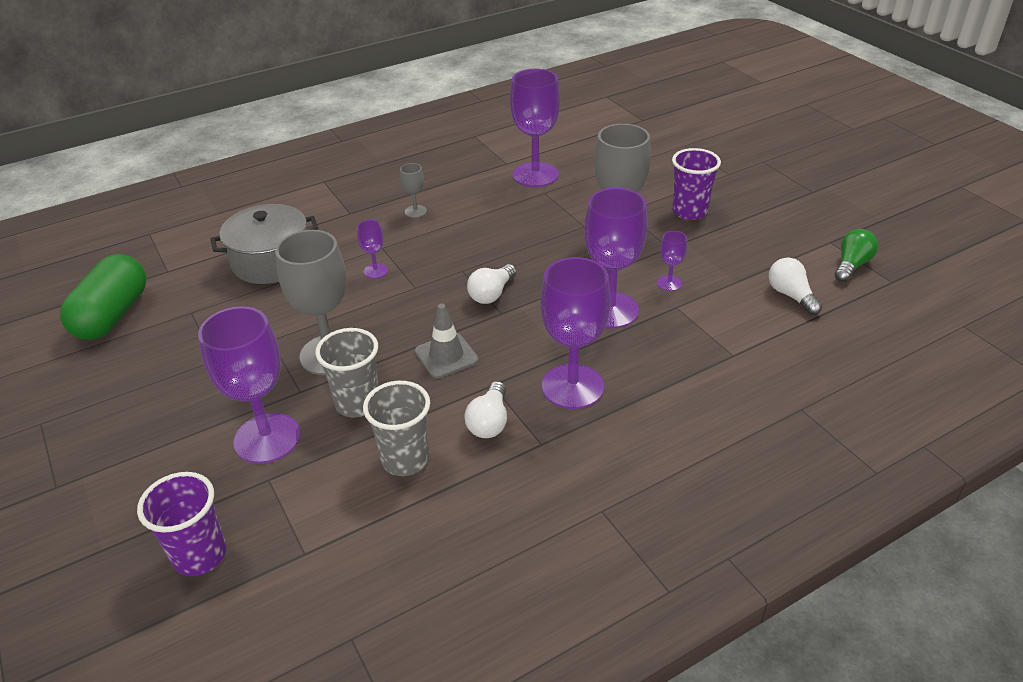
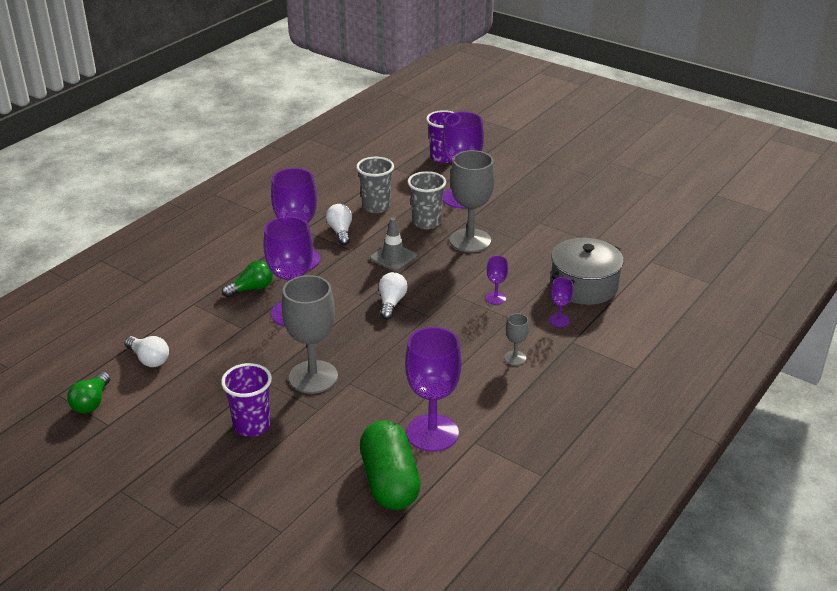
camera: 155 degrees right, 5 degrees down
green capsule [60,254,146,340] -> green capsule moved to [360,420,421,510]
purple goblet [657,231,687,291] -> purple goblet moved to [549,277,573,327]
none -> green light bulb [222,261,273,297]

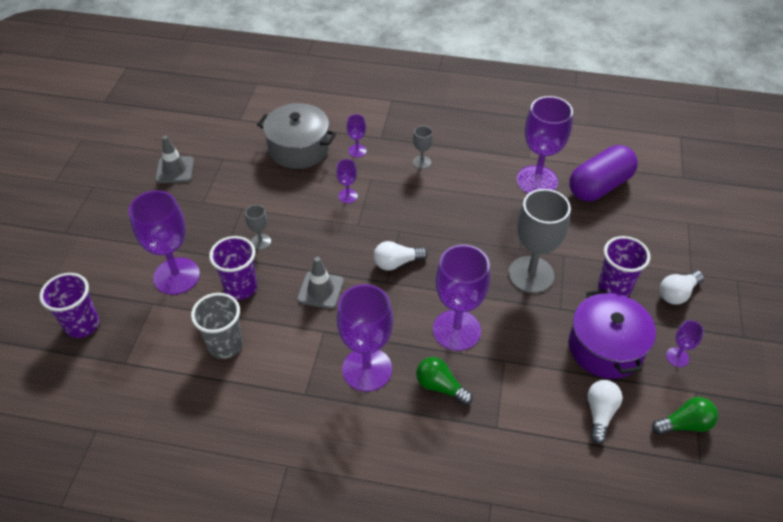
camera: 115 degrees left, 15 degrees up
white light bulb [326,204,352,245] -> white light bulb moved to [660,271,704,305]
green capsule [360,420,421,510] -> purple capsule [569,145,638,201]
grey cup [407,171,446,229] -> purple cup [209,236,257,300]
grey goblet [450,150,495,253] -> grey goblet [245,205,271,250], size x0.46
none -> grey traffic cone [155,136,194,183]
none -> purple pot [569,289,656,379]
none -> purple goblet [666,320,704,367]

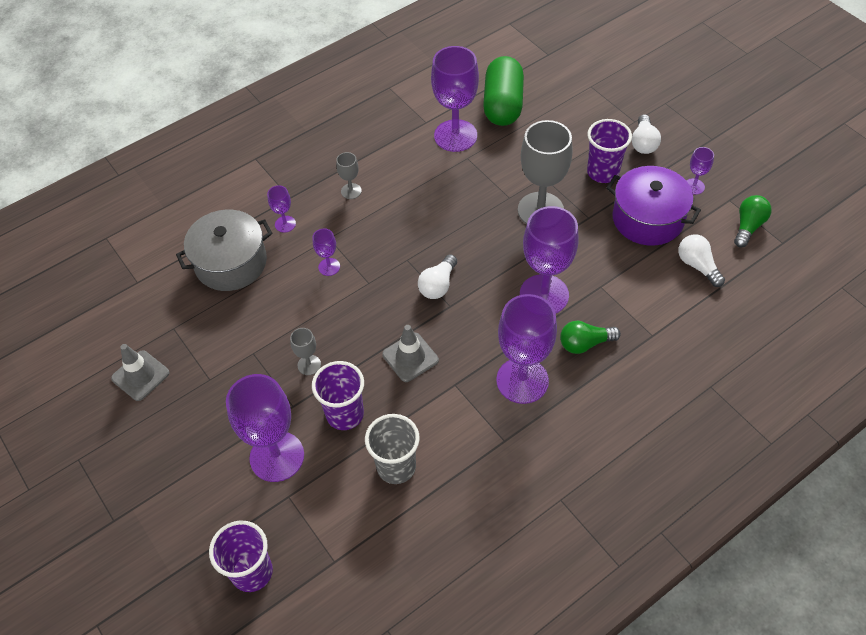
camera: 45 degrees left, 5 degrees up
purple capsule [569,145,638,201] -> green capsule [483,56,524,126]

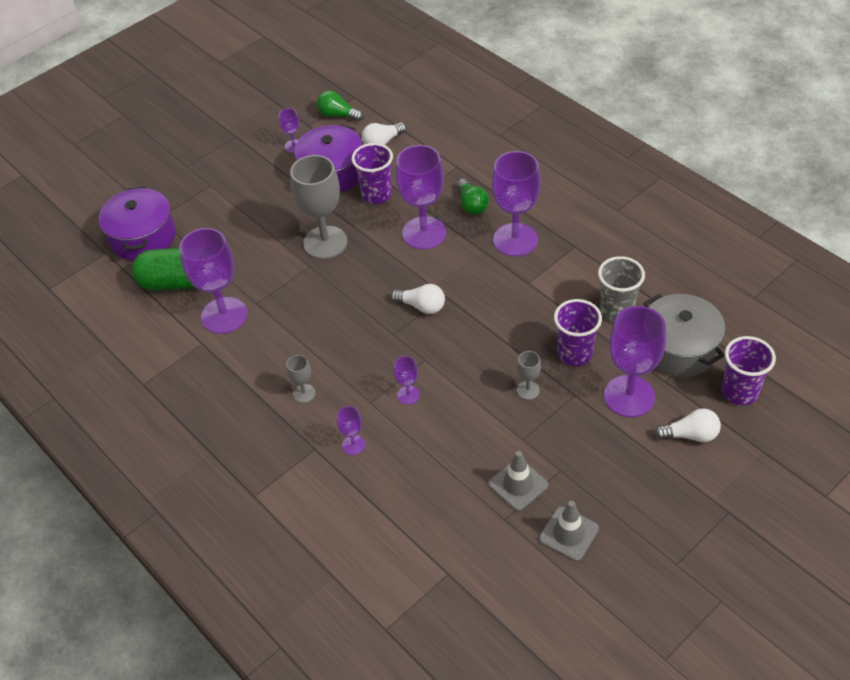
camera: 95 degrees left, 5 degrees down
grey pot [176,210,272,291] -> grey pot moved to [644,294,725,377]
grey traffic cone [382,325,439,382] -> grey traffic cone moved to [488,451,548,511]
purple cup [587,119,632,183] -> purple cup moved to [352,143,393,204]
white light bulb [632,114,661,154] -> white light bulb moved to [654,408,721,442]
none -> purple pot [99,186,176,261]

